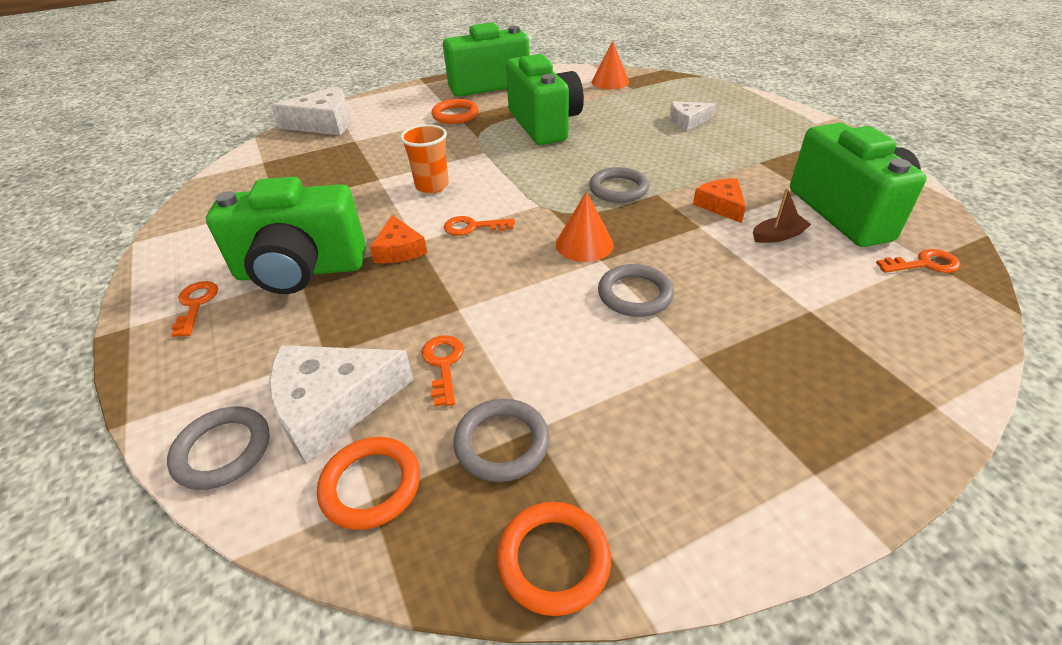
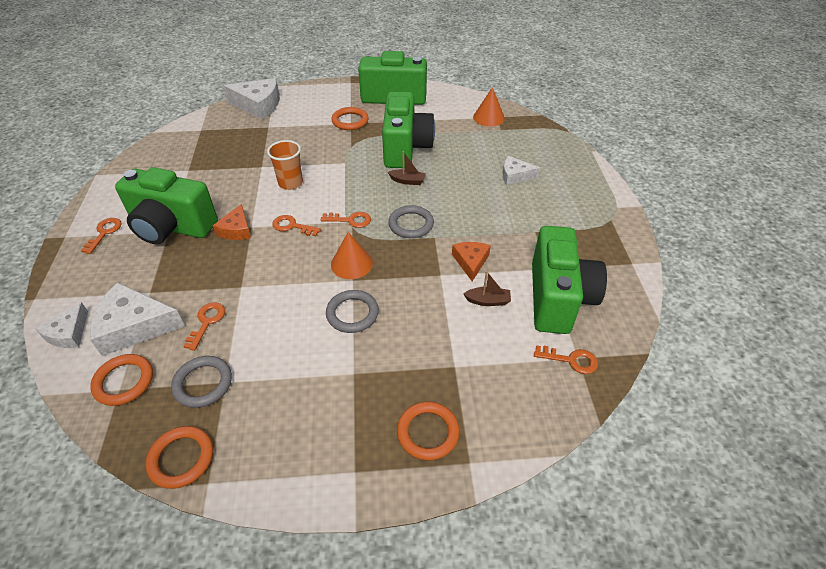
camera: 20 degrees right, 5 degrees up
grey ring [167,406,270,490] -> white cheese [35,302,88,348]
none -> orange key [321,212,371,228]
none -> brown boat [388,151,426,185]
none -> orange ring [397,402,460,460]

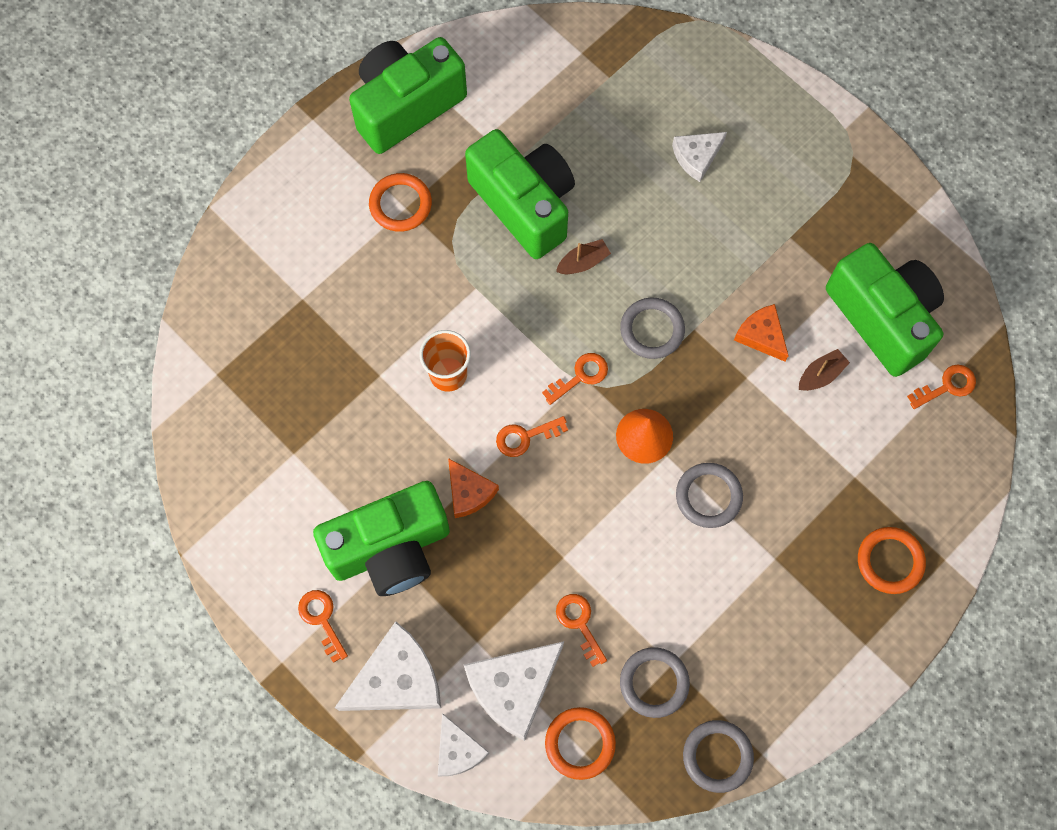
camera: 40 degrees left, 25 degrees up
orange ring [146,426,213,489] -> grey ring [683,720,754,793]
white cheese [223,78,280,119] -> white cheese moved to [335,621,441,711]
orange cone [473,87,505,127] -> none

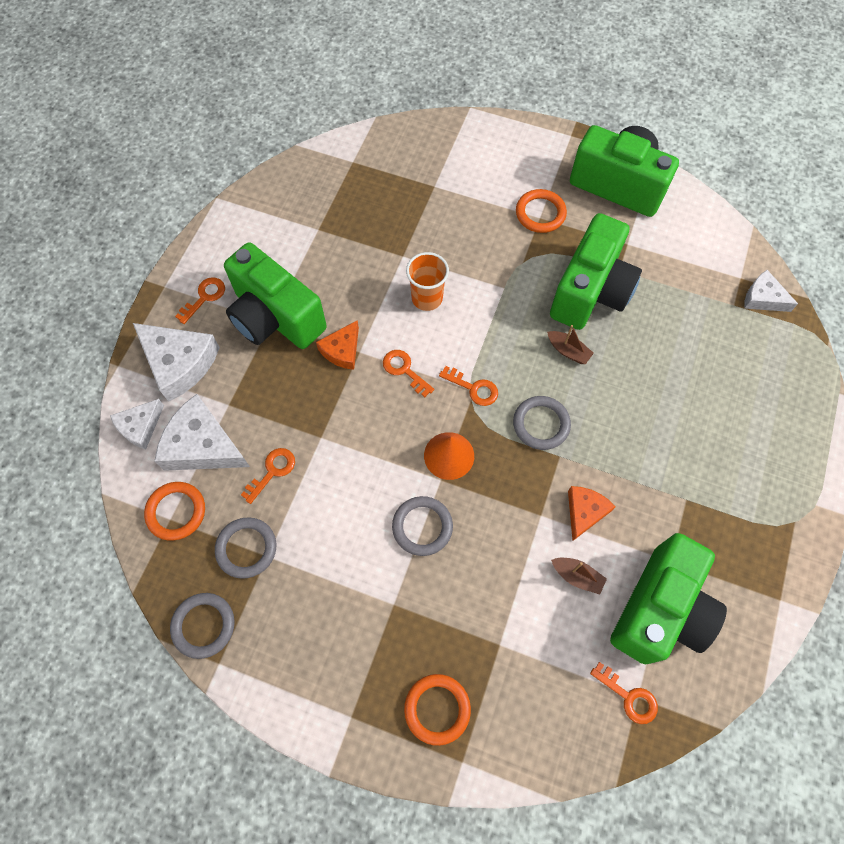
camera: 65 degrees right, 5 degrees down
white cheese [672,132,727,182] -> white cheese moved to [744,270,798,312]

